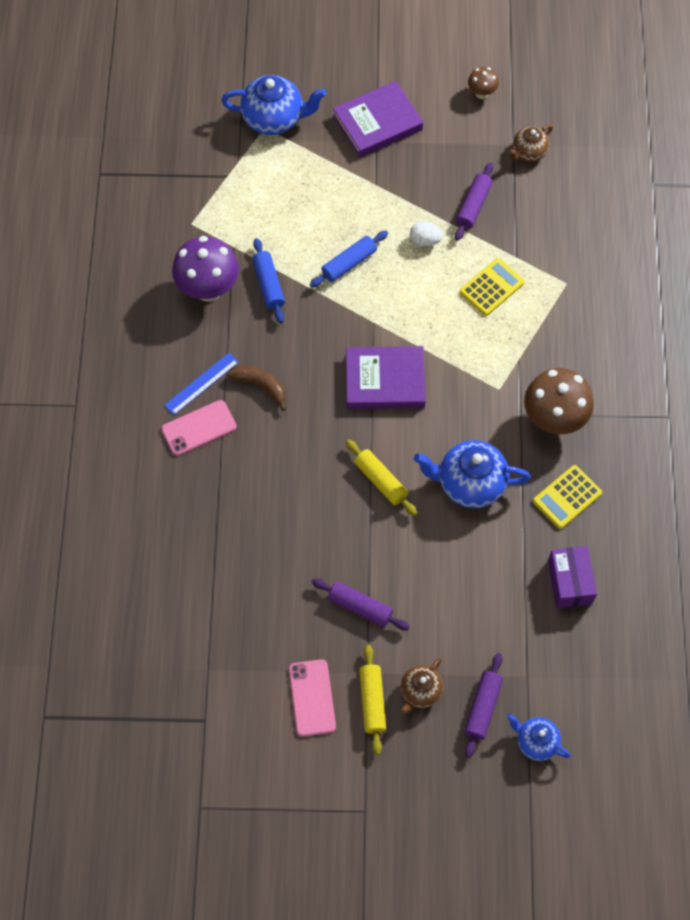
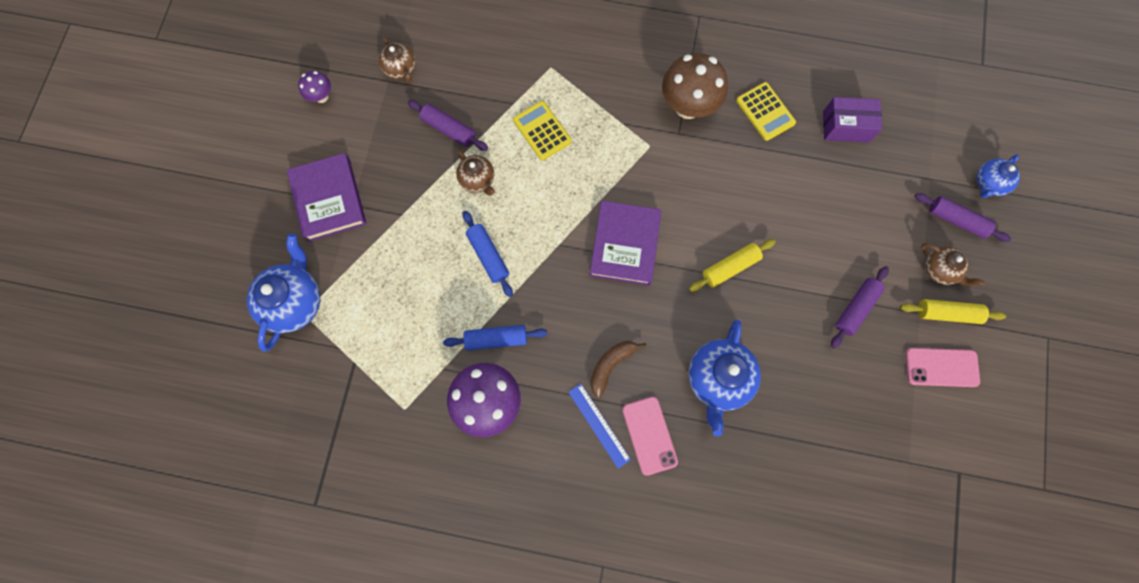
camera: 80 degrees left, 10 degrees up
white egg [410,221,443,247] -> brown teapot [456,150,495,195]
blue teapot [414,440,531,508] -> blue teapot moved to [688,320,761,437]
brown mushroom [468,67,499,99] -> purple mushroom [298,71,331,103]

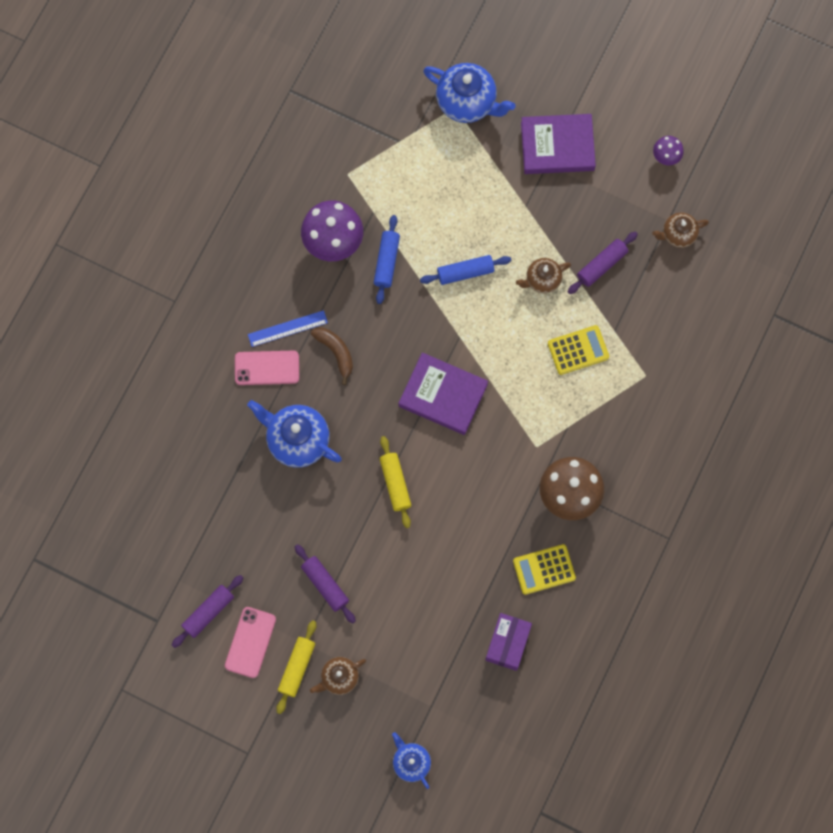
camera: 105 degrees right, 0 degrees up
purple rolling pin [914,193,1011,242] -> purple rolling pin moved to [172,575,244,648]

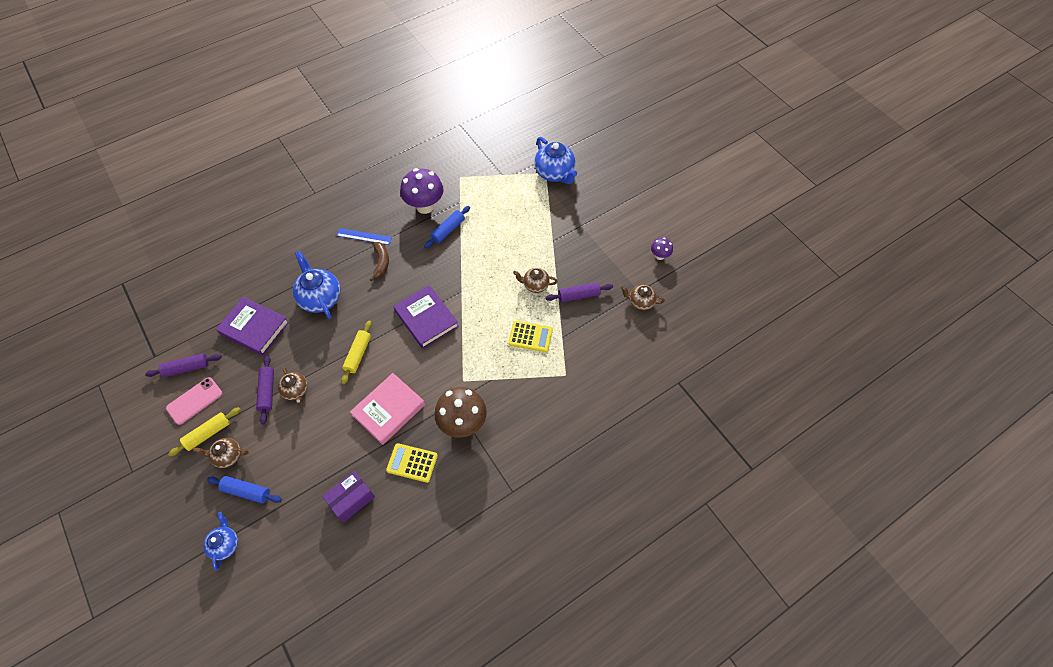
camera: 30 degrees right, 15 degrees down
pink phone [235,351,299,385] -> none
blue rolling pin [420,255,511,285] -> blue rolling pin moved to [207,476,282,503]
purple book [521,114,596,174] -> purple book moved to [216,297,289,356]
none -> brown teapot [278,367,308,404]
none -> pink book [350,373,425,445]

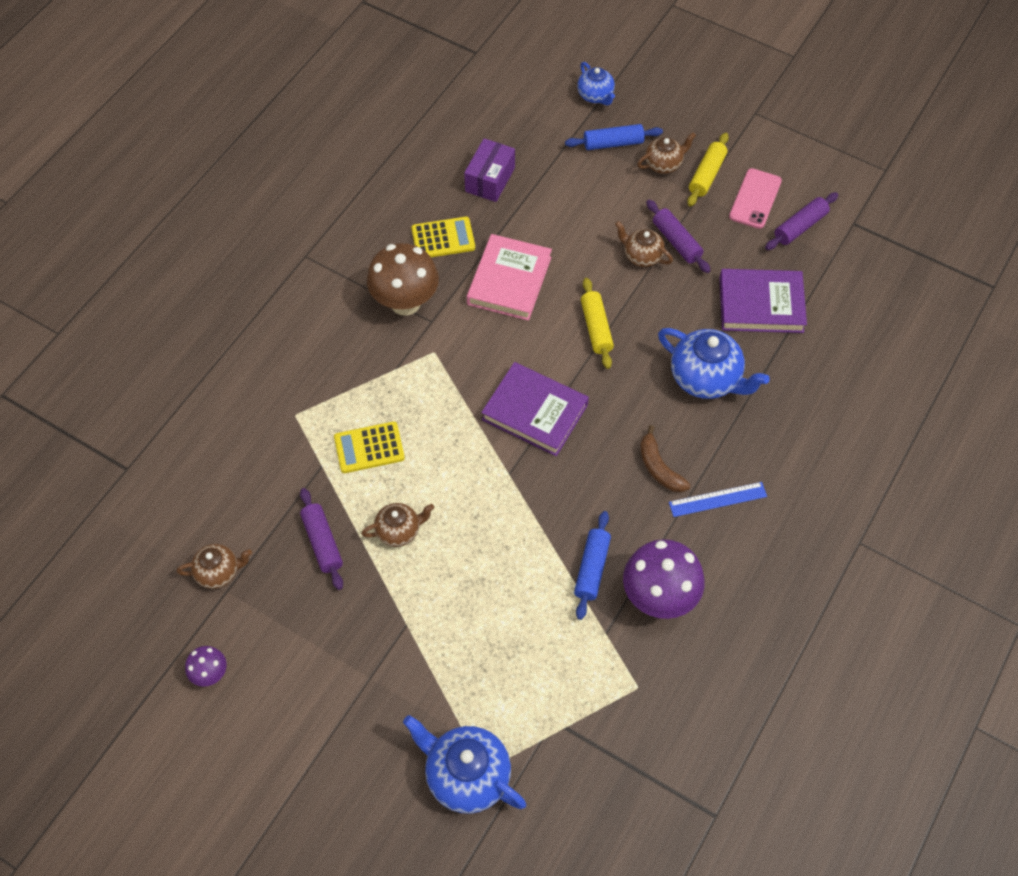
camera: 155 degrees right, 0 degrees up
purple rolling pin [546,282,613,302] -> purple rolling pin turned 75 degrees counterclockwise [300,488,343,590]

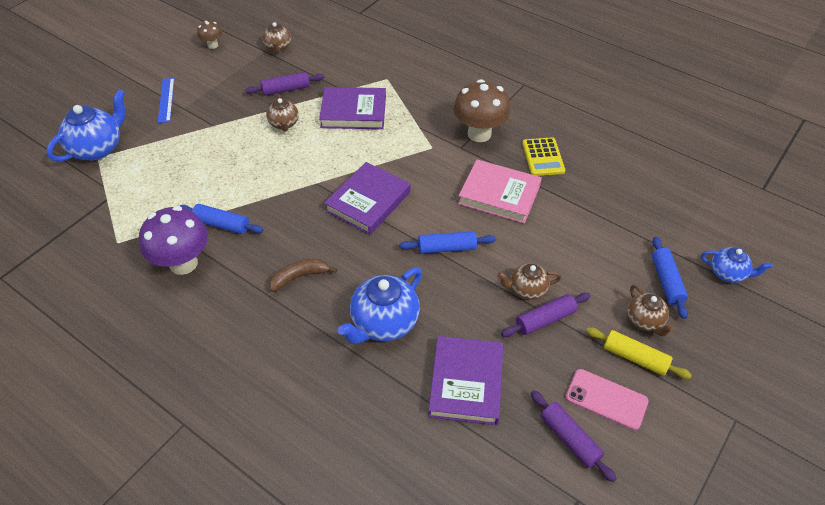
camera: 95 degrees right, 10 degrees down
purple mushroom [185,646,227,687] -> brown mushroom [197,21,222,49]
yellow calculator [334,421,405,473] -> purple book [319,87,386,129]
purple box [464,138,515,202] -> none
blue teapot [577,62,615,106] -> blue teapot turned 135 degrees counterclockwise [701,247,772,283]
yellow rolling pin [581,278,614,369] -> blue rolling pin [399,231,496,254]
brown teapot [615,221,673,267] -> brown teapot turned 135 degrees counterclockwise [497,263,561,300]
blue ruler [669,482,767,517] -> blue ruler moved to [158,78,175,123]

